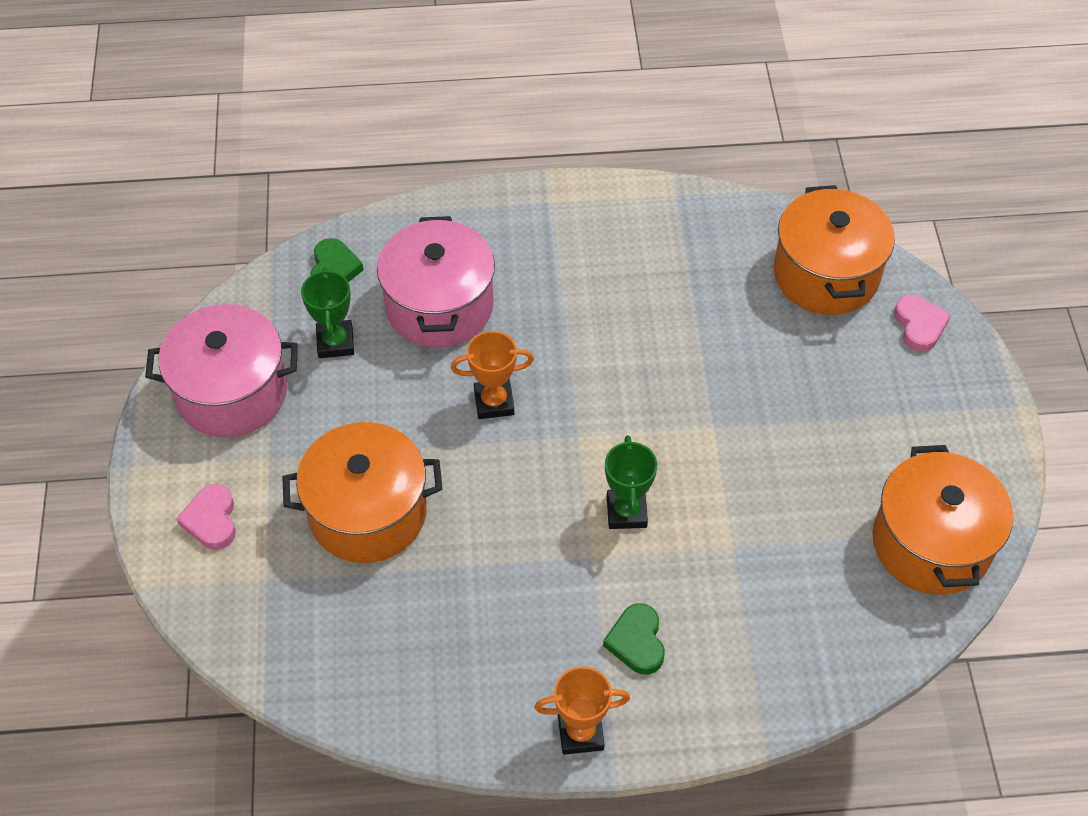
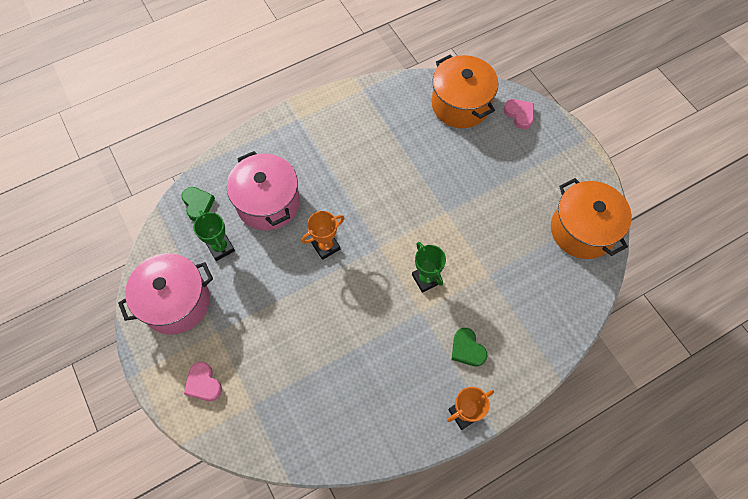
camera: 25 degrees left, 10 degrees up
orange pot [282,422,442,563] -> none

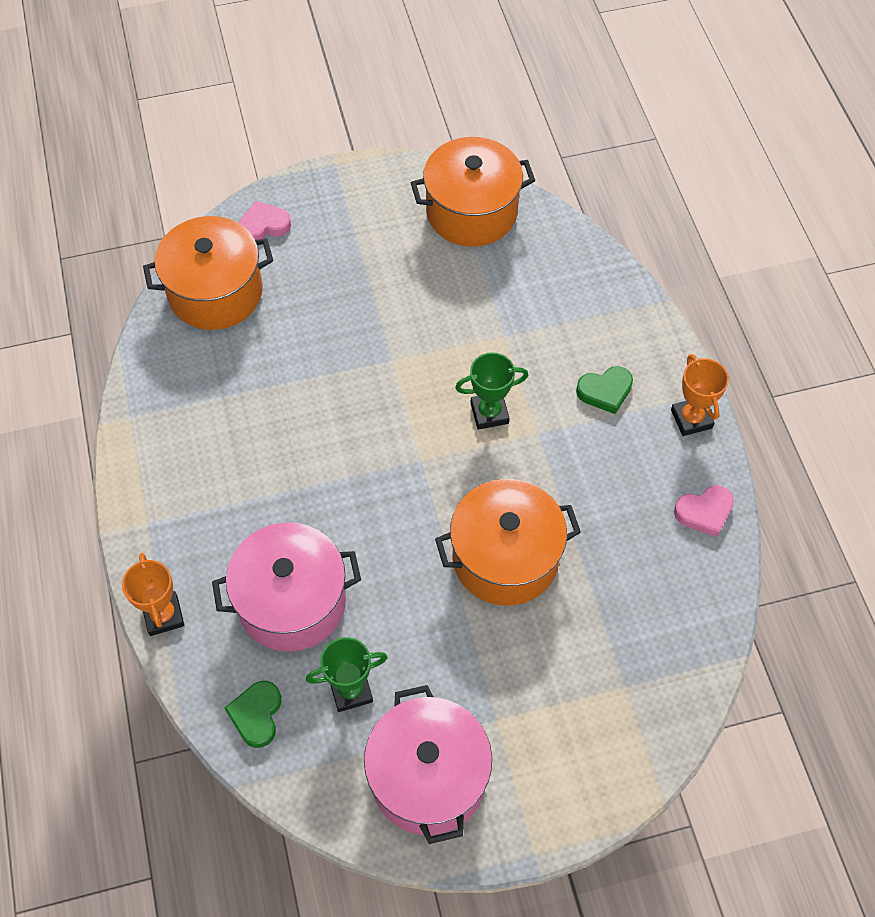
camera: 75 degrees left, 5 degrees down
green heart [181,187,215,221] -> green heart turned 75 degrees counterclockwise [225,681,281,748]
pink heart [184,362,222,401] -> pink heart moved to [674,485,734,537]
orange trophy [301,211,345,260] -> orange trophy moved to [122,553,184,636]
none -> orange pot [435,479,581,606]

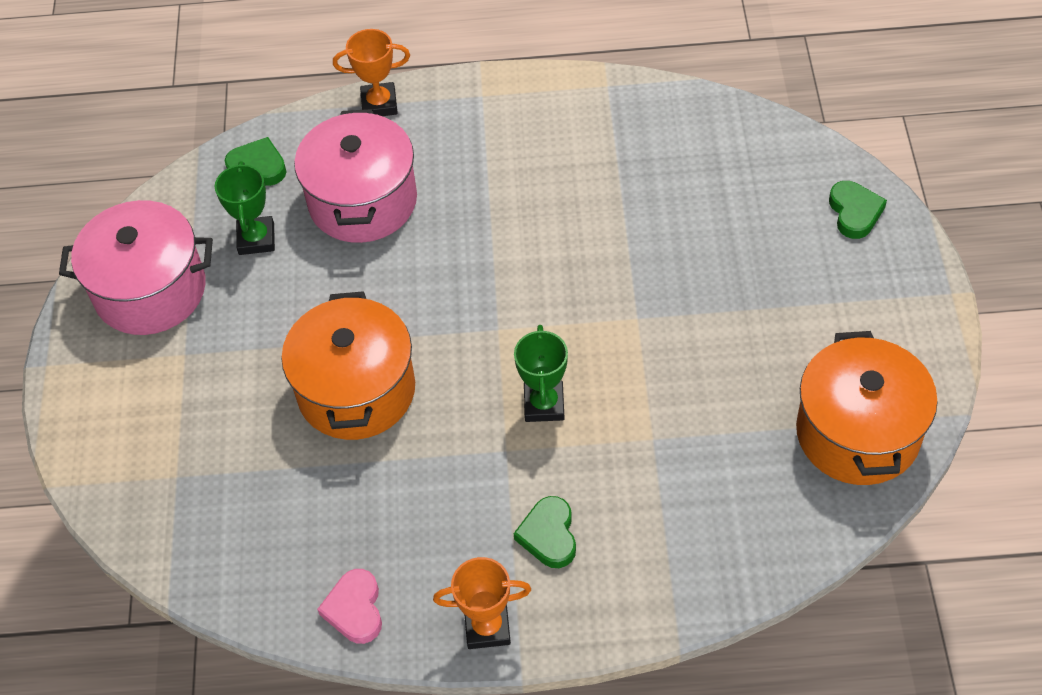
camera: 105 degrees right, 5 degrees down
orange pot [143,216,273,330] -> none
pink heart [239,201,291,240] -> green heart [829,181,887,239]

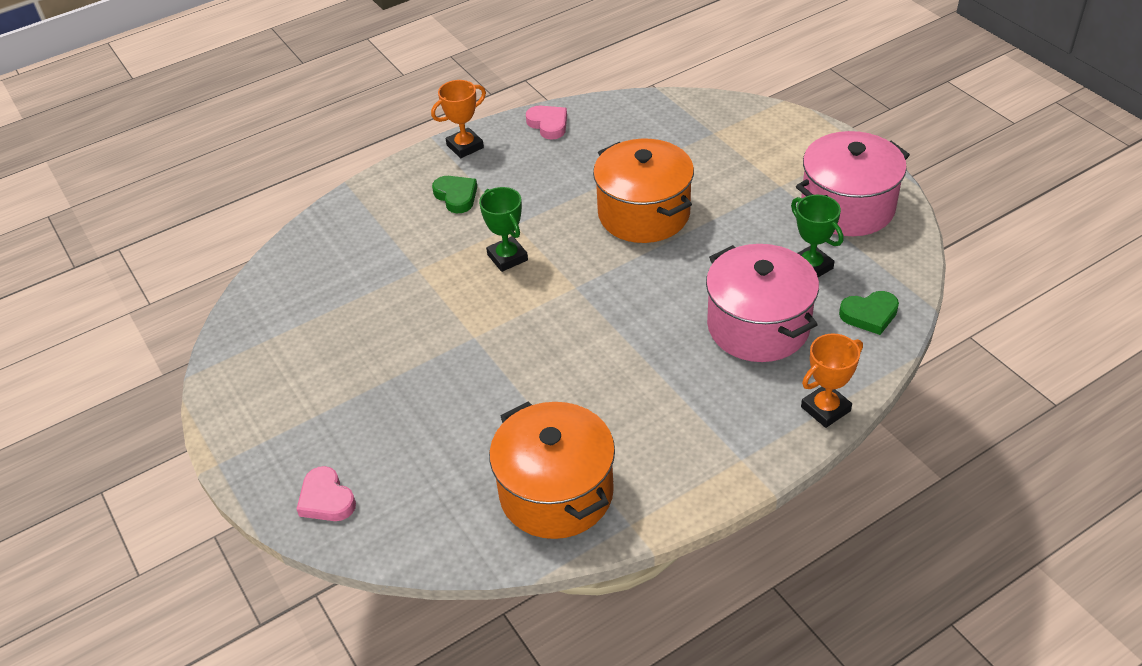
camera: 150 degrees right, 10 degrees down
orange pot [796,331,938,485] -> orange pot moved to [489,402,615,539]
green heart [829,181,887,239] -> pink heart [297,466,356,521]

